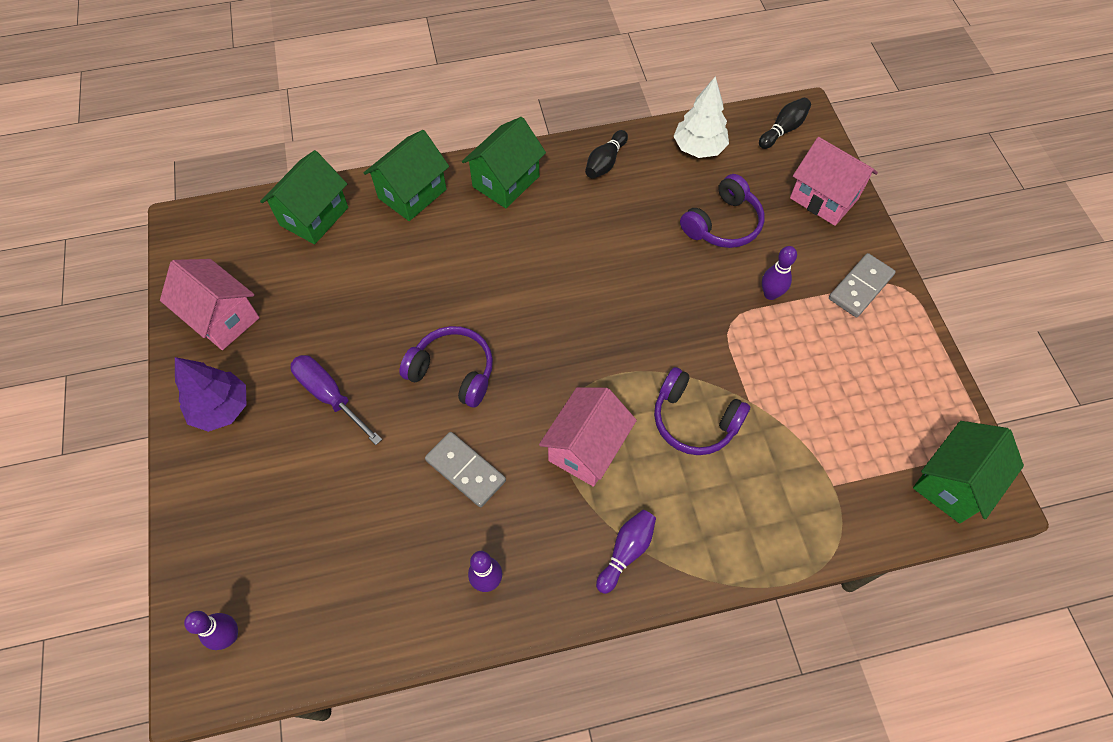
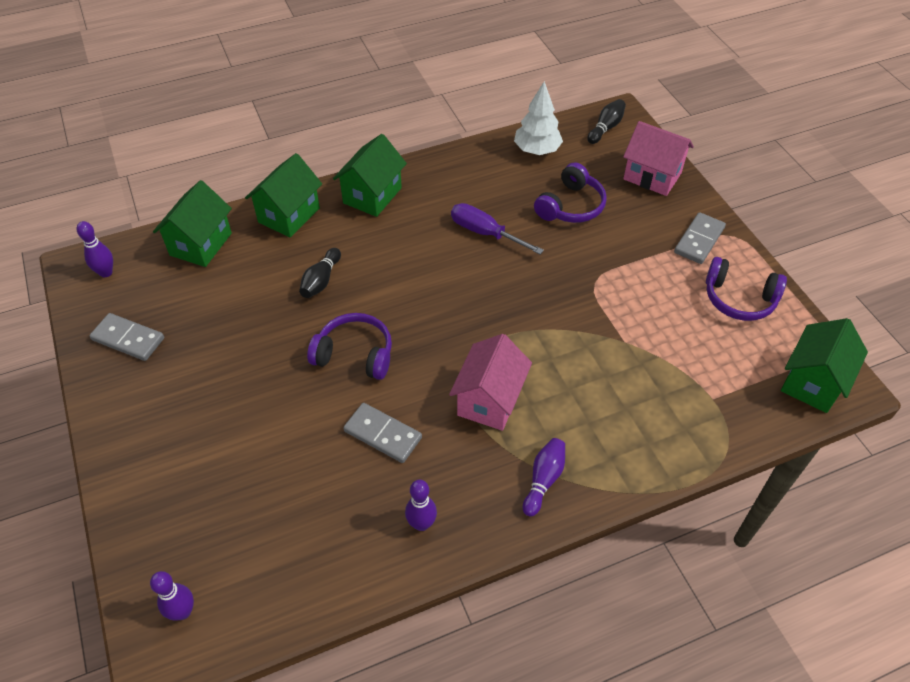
camera: 10 degrees left, 10 degrees down
pink house [160,259,259,350] -> grey domino [89,313,164,361]
purple tree [175,357,246,432] -> none
purple screwdriver [291,355,382,445] -> purple screwdriver moved to [451,203,544,254]
black bowling pin [585,130,628,179] -> black bowling pin moved to [299,248,341,298]
purple headphones [654,367,750,455] -> purple headphones moved to [706,257,787,321]
purple bowling pin [762,246,797,300] -> purple bowling pin moved to [77,221,113,277]

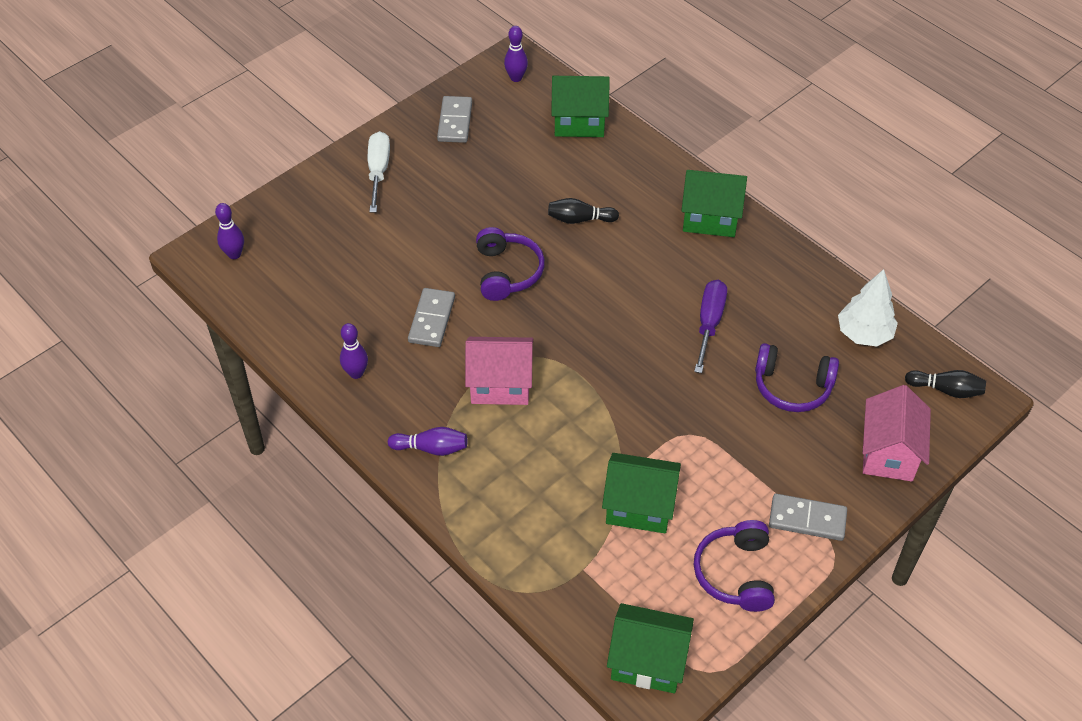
camera: 70 degrees right, 0 degrees up
green house [245,153,322,238] -> green house moved to [602,453,681,533]
none -> white screwdriver [368,131,390,213]

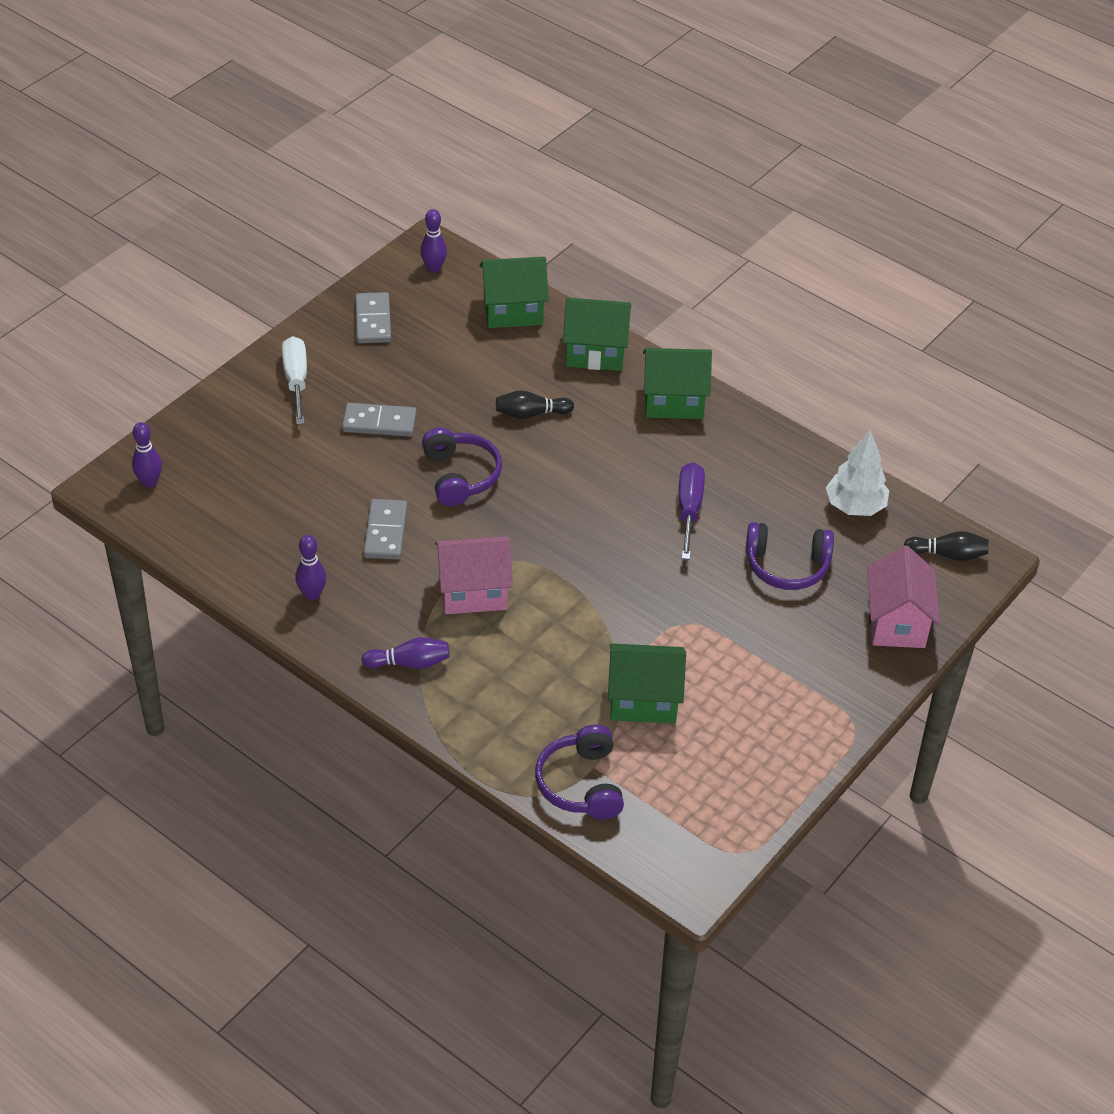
camera: 10 degrees left, 5 degrees down
green house [607,603,694,693] -> green house moved to [563,297,631,371]
purple headphones [694,520,775,612] -> purple headphones moved to [535,724,624,819]
grey domino [769,494,847,541] -> grey domino moved to [342,403,417,437]

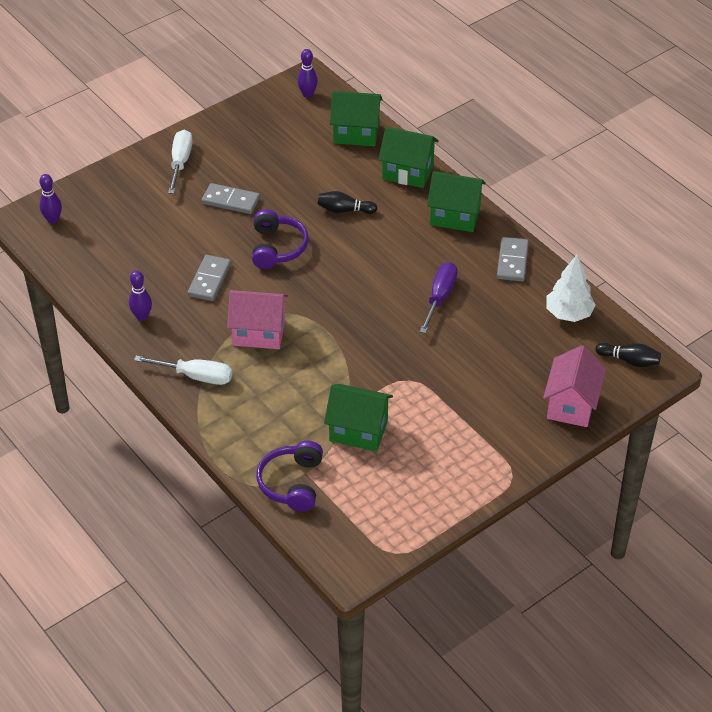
camera: 15 degrees right, 0 degrees up
grey domino [355,292,391,343] -> grey domino moved to [497,237,529,282]
purple bowling pin [361,637,450,669] -> white screwdriver [134,356,232,385]
purple headphones [746,522,834,590] -> none

